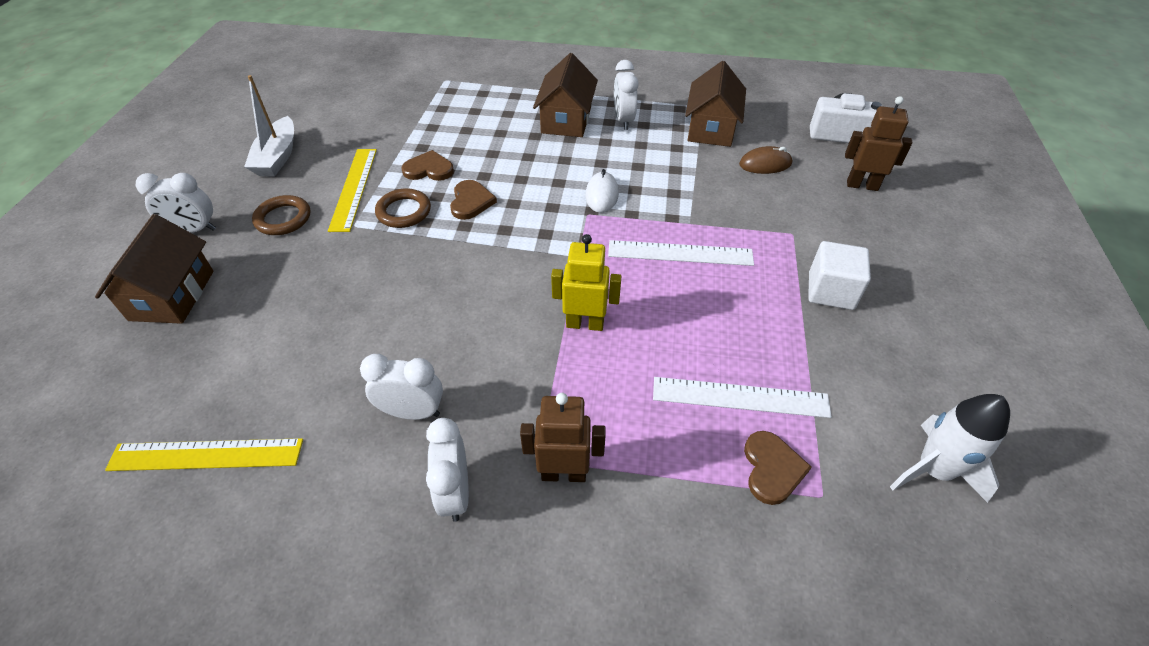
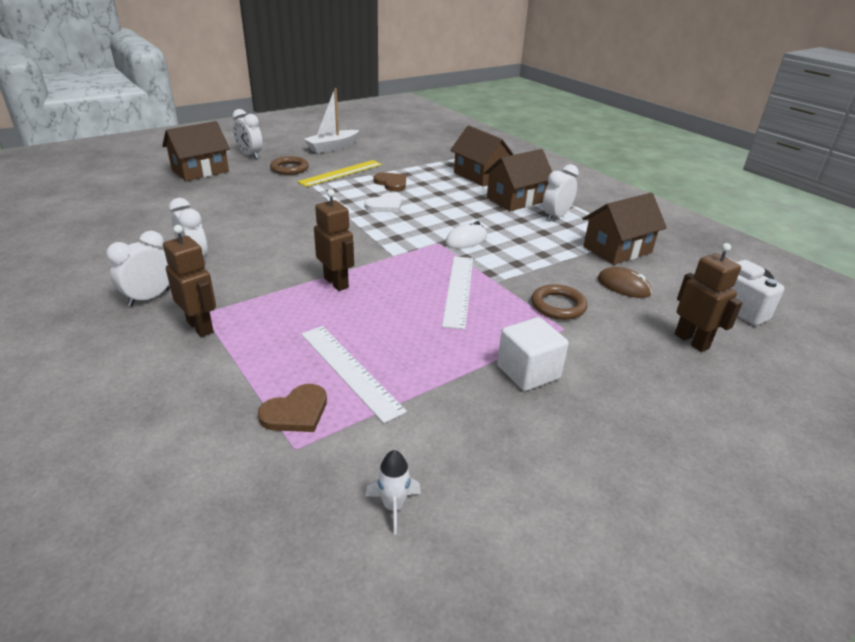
camera: 45 degrees right, 15 degrees down
yellow ruler [105,438,303,471] -> none
brown ring [375,188,431,228] -> brown ring moved to [531,284,587,320]
brown heart [450,180,497,220] -> white heart [365,192,403,212]
yellow robot [551,234,621,331] -> brown robot [314,189,354,291]
white ruler [608,240,754,266] -> white ruler turned 45 degrees clockwise [442,256,473,329]
white rocket [890,394,1010,503] -> white rocket [365,450,421,534], size x0.55
none -> brown house [450,126,514,187]

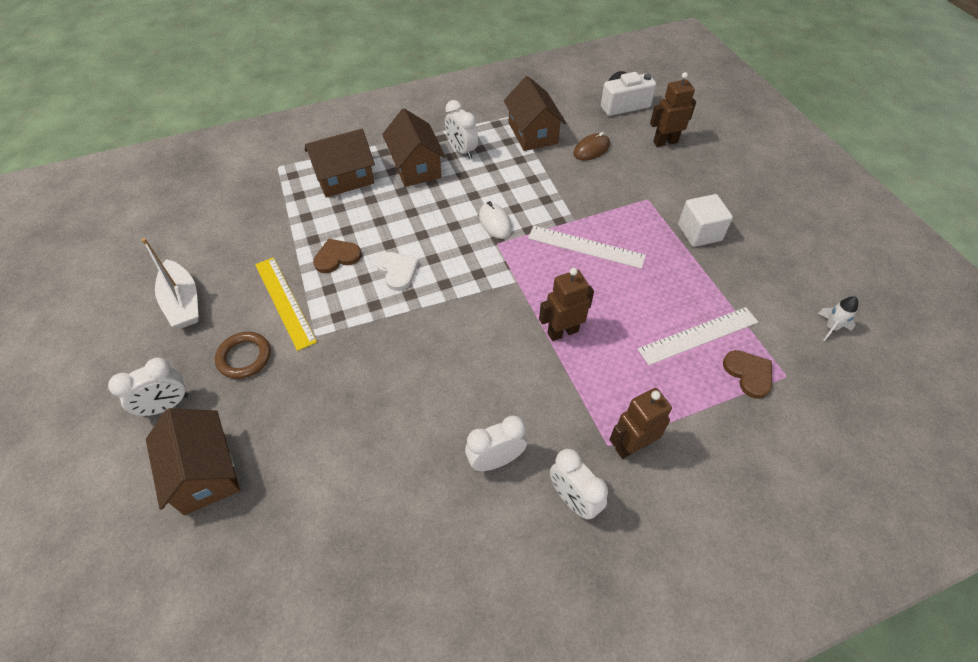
camera: 75 degrees left, 20 degrees up
brown ring [531,284,587,320] -> none

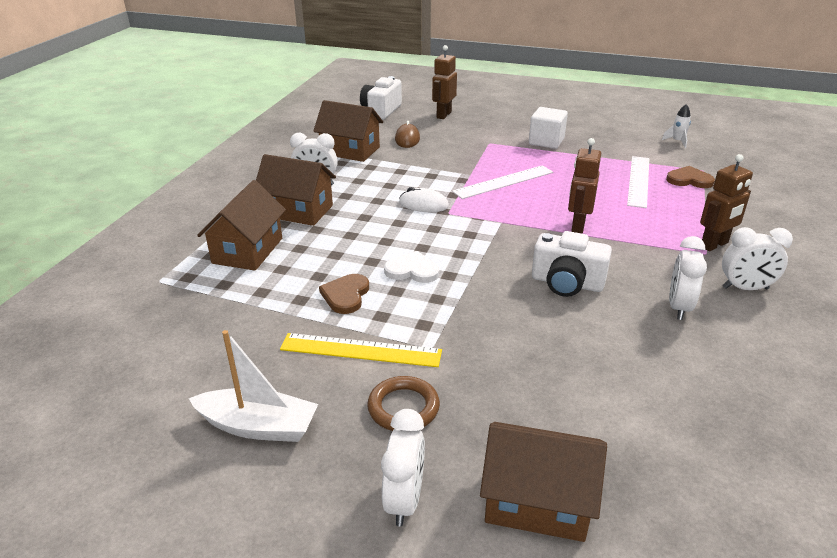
camera: 50 degrees left, 20 degrees down
brown robot [609,388,672,459] -> brown robot turned 135 degrees counterclockwise [700,154,753,251]
none -> white camera [532,231,612,297]

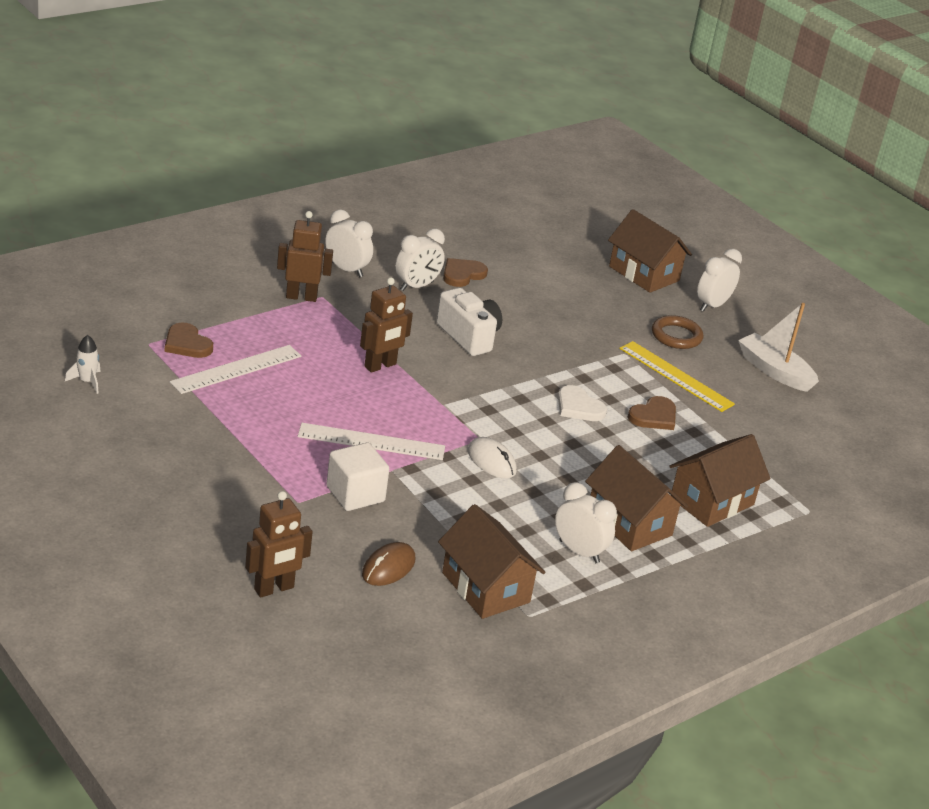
camera: 150 degrees left, 0 degrees up
white camera [360,76,402,120] -> none
white cube [529,107,568,149] -> white cube moved to [327,442,389,511]
none -> brown heart [443,258,488,287]

